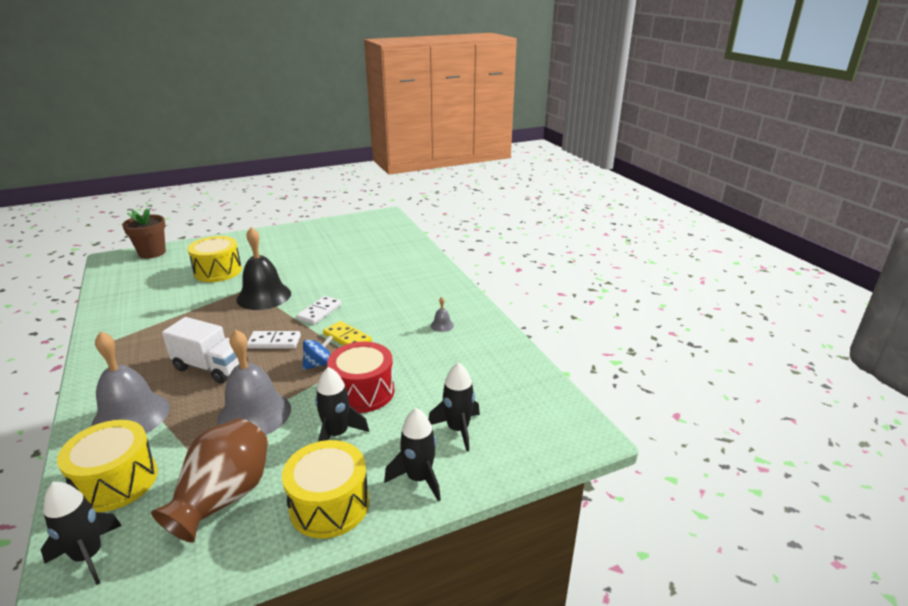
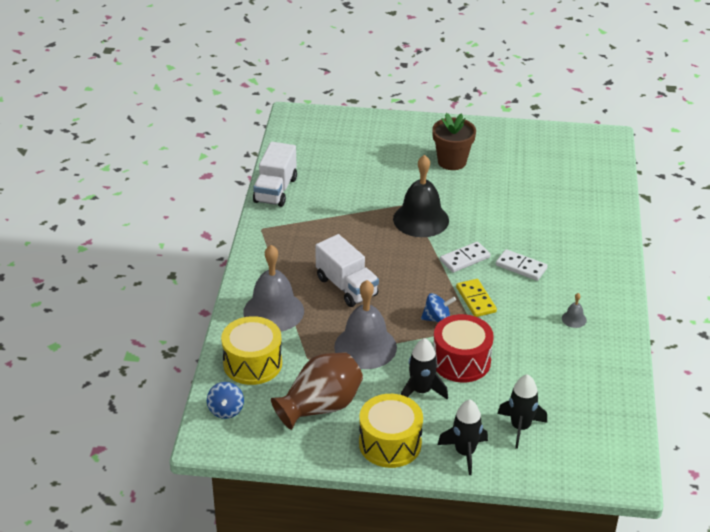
camera: 30 degrees right, 10 degrees up
black rocket [41,482,122,585] -> blue spinning top [207,382,244,419]
brown flower pot [122,208,166,259] -> brown flower pot moved to [432,113,476,170]
yellow drum [187,236,242,282] -> none
white domino [247,331,301,349] -> white domino moved to [496,249,548,281]
none -> white truck [253,142,297,207]

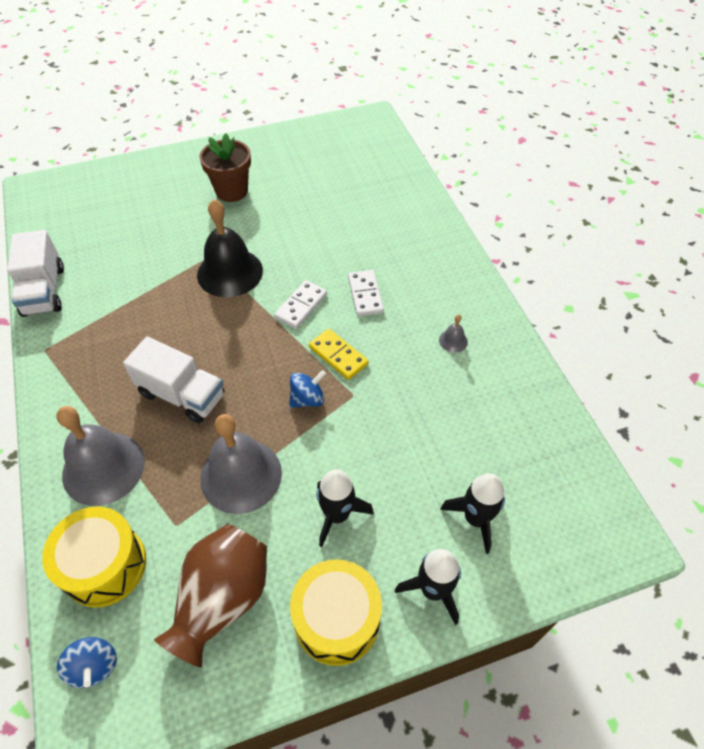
camera: 25 degrees left, 15 degrees up
red drum [433,314,494,382] -> none
white domino [496,249,548,281] -> white domino turned 75 degrees clockwise [348,270,384,316]

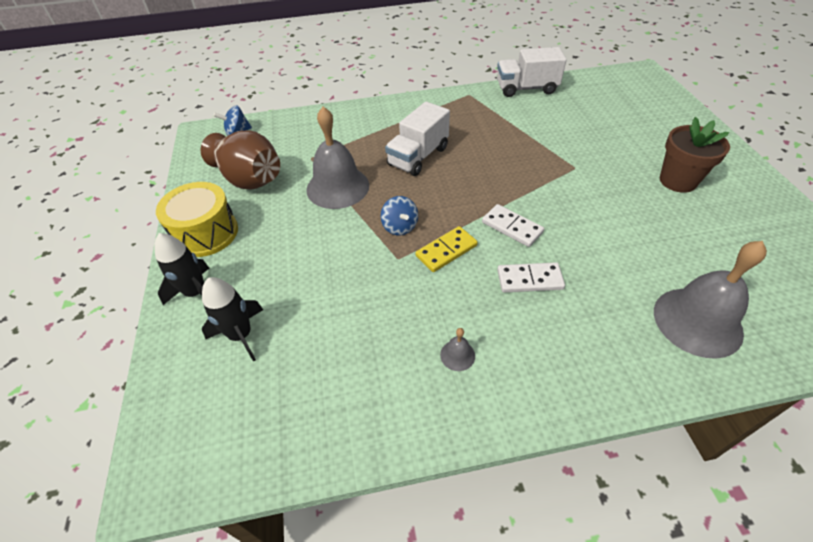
camera: 100 degrees right, 5 degrees down
yellow drum [42,507,146,607] -> none
grey bell [57,406,145,506] -> grey bell moved to [654,241,767,359]
black bell [197,199,263,297] -> none
black rocket [317,469,374,547] -> none

